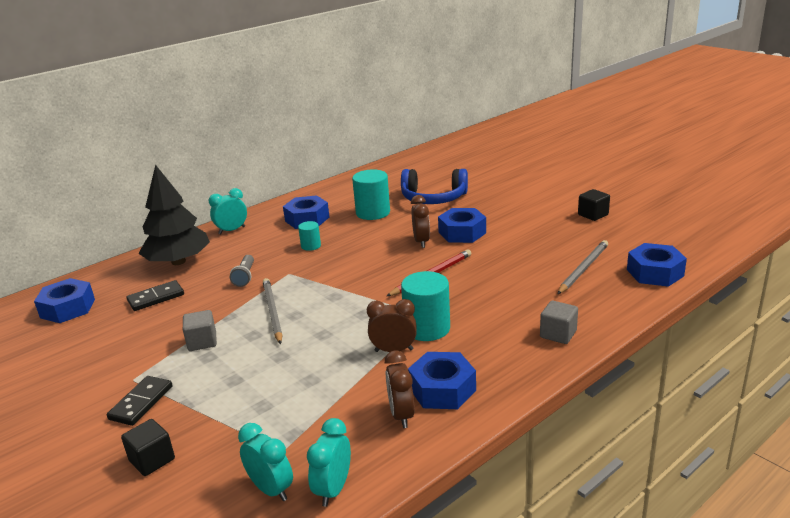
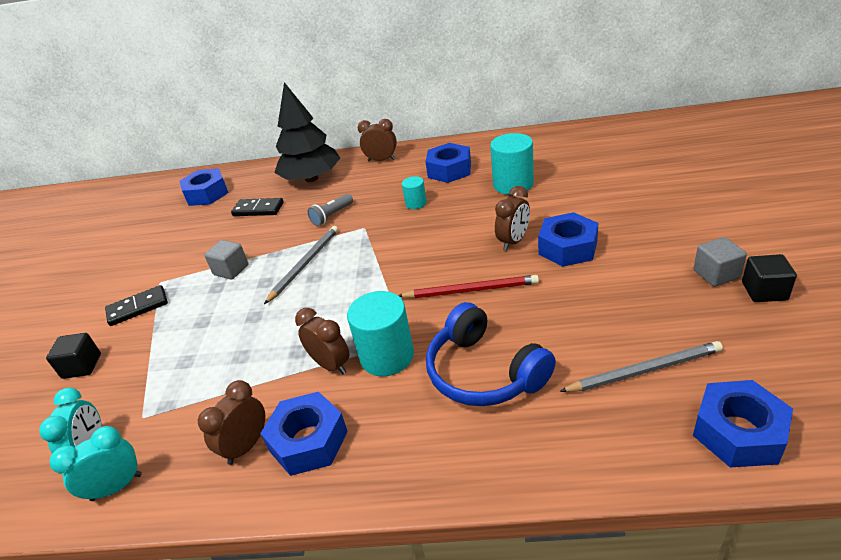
camera: 45 degrees right, 10 degrees up
turquoise clock [209,188,247,234] -> brown clock [358,119,397,162]
blue headphones [401,169,468,204] -> blue headphones moved to [426,302,556,406]
grey cube [540,301,578,344] -> grey cube moved to [694,237,747,287]

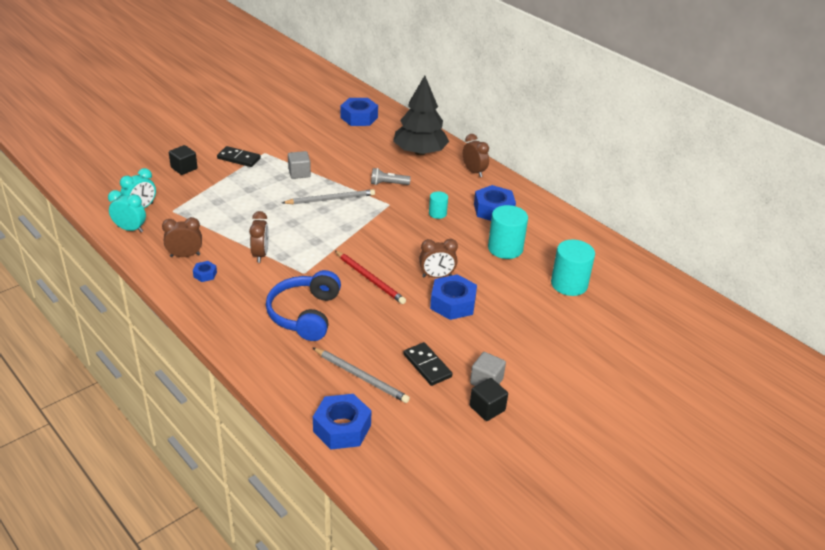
camera: 40 degrees right, 0 degrees up
black domino [231,198,284,216] -> black domino moved to [404,342,453,386]
blue nut [260,392,348,476] -> blue nut [193,261,217,282], size x0.49
turquoise cylinder [347,291,414,376] -> turquoise cylinder moved to [551,239,595,296]

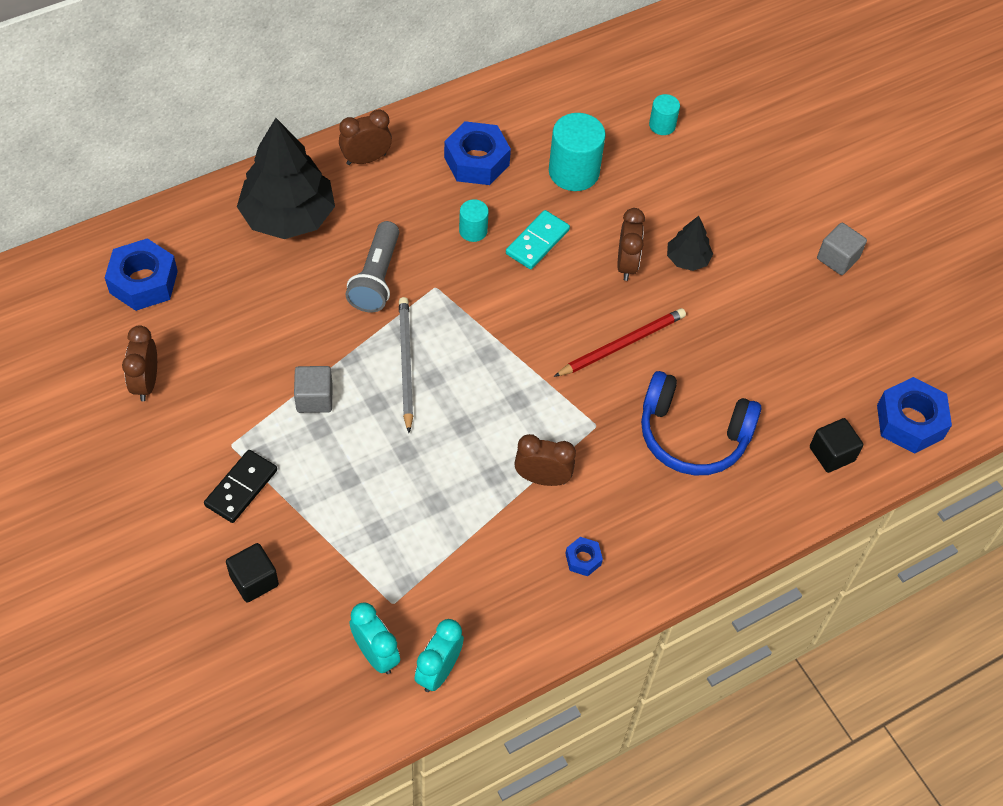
camera: 80 degrees left, 20 degrees up
brown clock [162,217,202,257] -> brown clock moved to [122,325,157,401]
grey pencil [312,347,410,403] -> none
grey flashlight [371,168,411,185] -> grey flashlight [345,221,399,313], size x1.52
black domino [404,342,453,386] -> none
blue nut [430,274,477,320] -> black tree [667,216,713,271]
black cube [470,378,508,421] -> black cube moved to [810,418,863,473]
turquoise cylinder [551,239,595,296] -> turquoise cylinder [649,94,680,135], size x0.54
none -> turquoise domino [506,210,570,269]

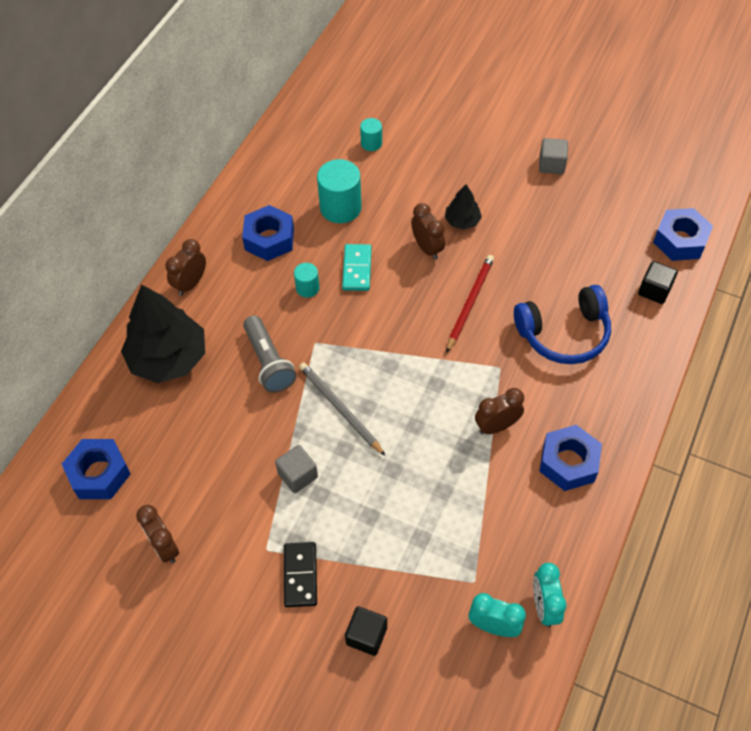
camera: 30 degrees left, 0 degrees up
blue nut [565,537,603,576] -> blue nut [539,425,602,491], size x2.05

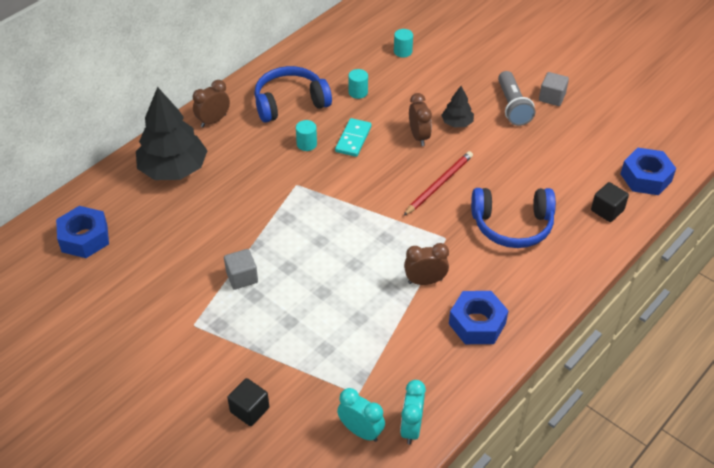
camera: 15 degrees right, 10 degrees down
brown clock [136,505,179,563] -> none
blue nut [242,205,294,261] -> blue headphones [254,66,332,123]
grey flashlight [243,315,297,393] -> grey flashlight moved to [498,71,535,126]
black domino [284,542,317,607] -> none
grey pencil [299,363,385,455] -> none
turquoise cylinder [317,159,362,223] -> turquoise cylinder [348,69,368,99], size x0.54

